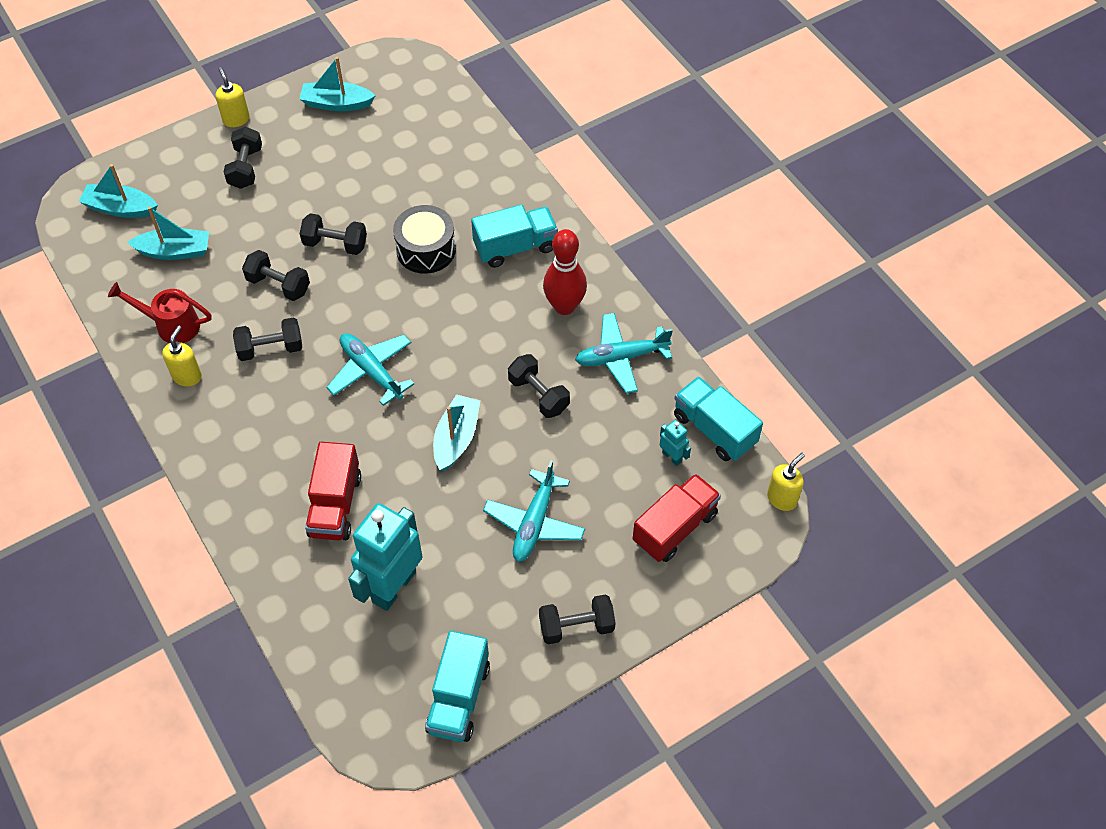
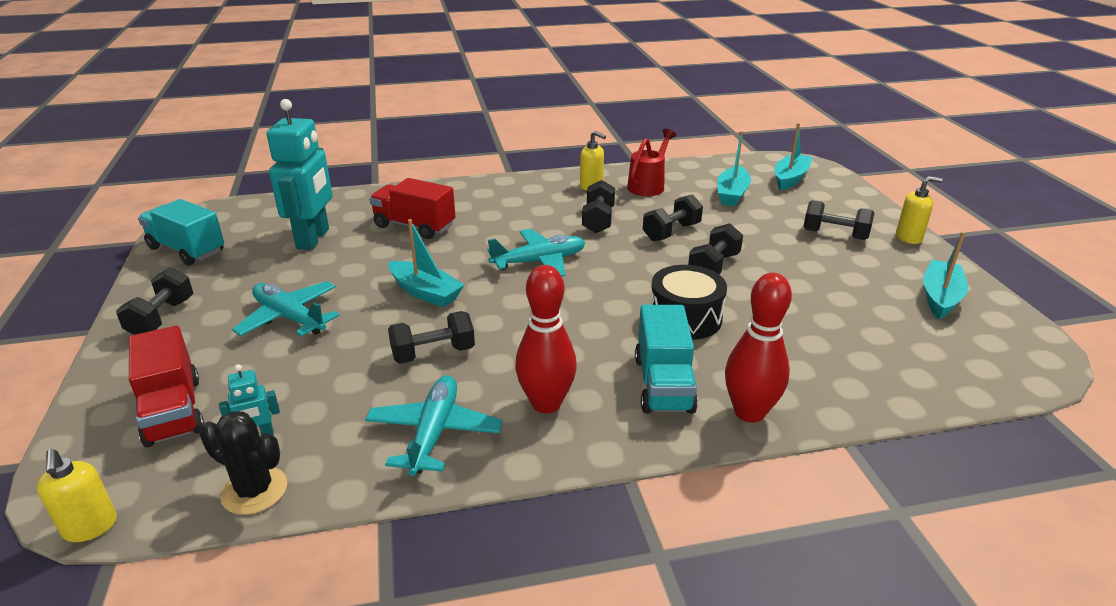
camera: 110 degrees right, 25 degrees down
turquoise robot [348,503,422,611] -> turquoise robot turned 45 degrees clockwise [267,99,333,250]
turquoise truck [674,377,763,461] -> black cactus [200,411,287,515]
none -> red bowling pin [725,273,792,423]

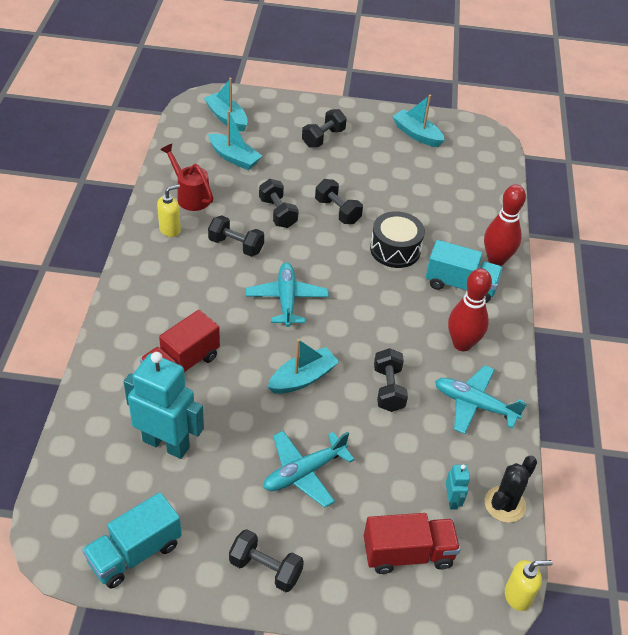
camera: 75 degrees left, 15 degrees up
yellow soap dispenser [896,176,943,244] -> none

